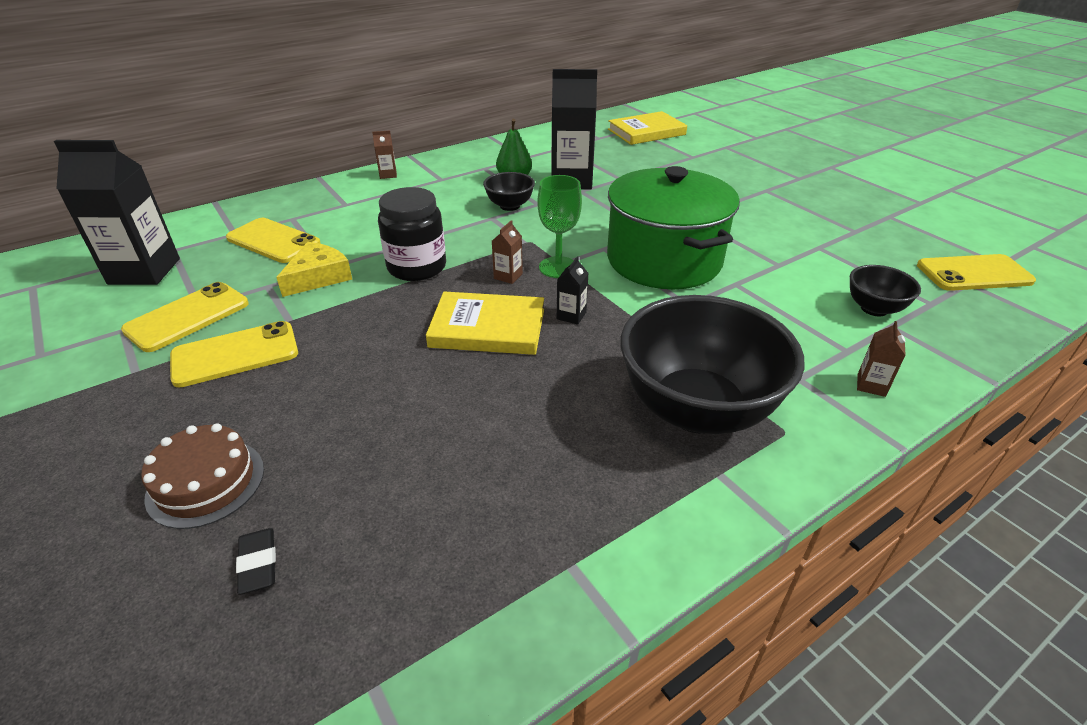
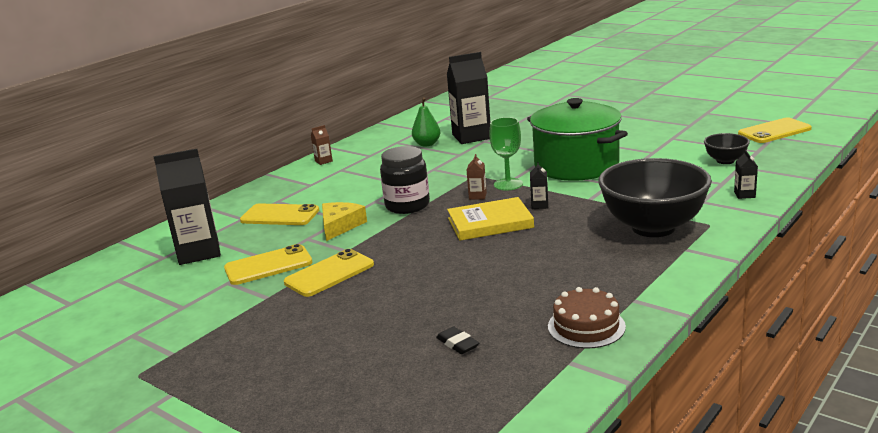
camera: 15 degrees left, 15 degrees down
yellow phone [121,282,249,352] -> yellow phone turned 45 degrees clockwise [224,244,313,285]
brown cake [141,424,264,529] -> brown cake moved to [548,287,626,349]
black bowl [483,172,535,211] -> none
yellow book [608,111,687,145] -> none
brown carton [857,321,906,397] -> black carton [734,150,758,199]

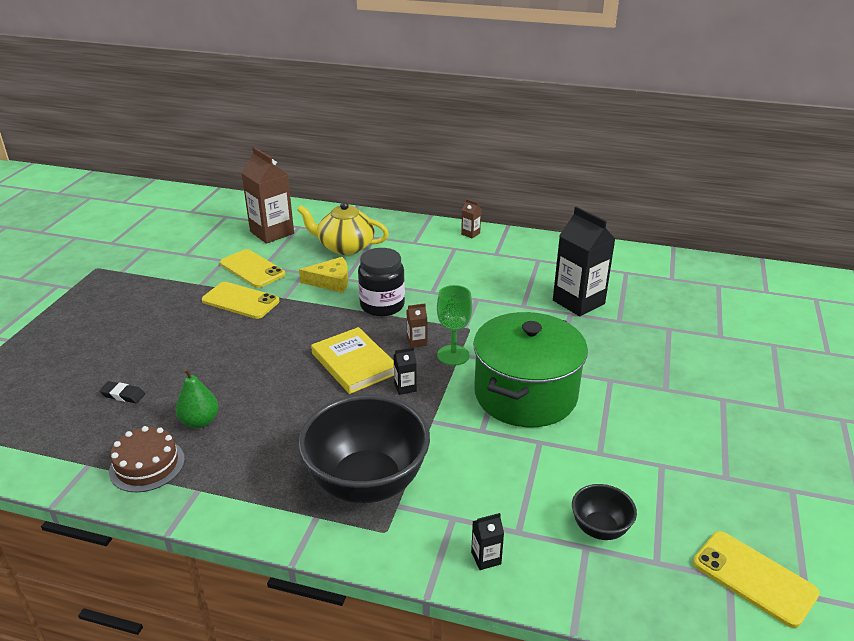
camera: 65 degrees right, 10 degrees up
black carton [154,149,221,265] -> brown carton [241,147,294,244]
yellow phone [240,204,319,225] -> yellow teapot [297,202,389,255]
green pear [412,98,440,147] -> green pear moved to [176,368,219,428]
black eraser [436,327,479,354] -> black eraser turned 75 degrees clockwise [99,381,145,403]

